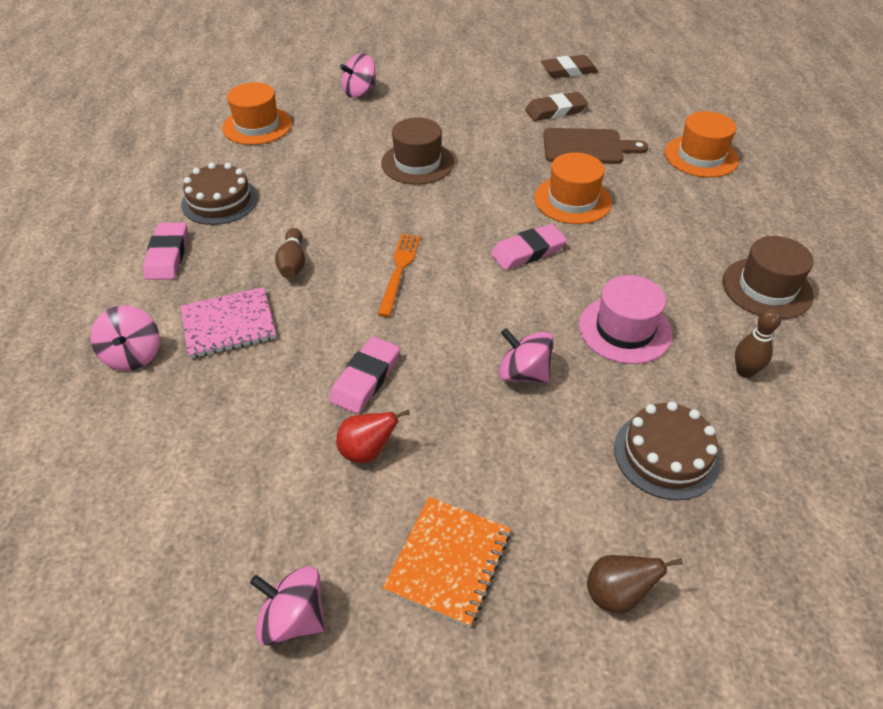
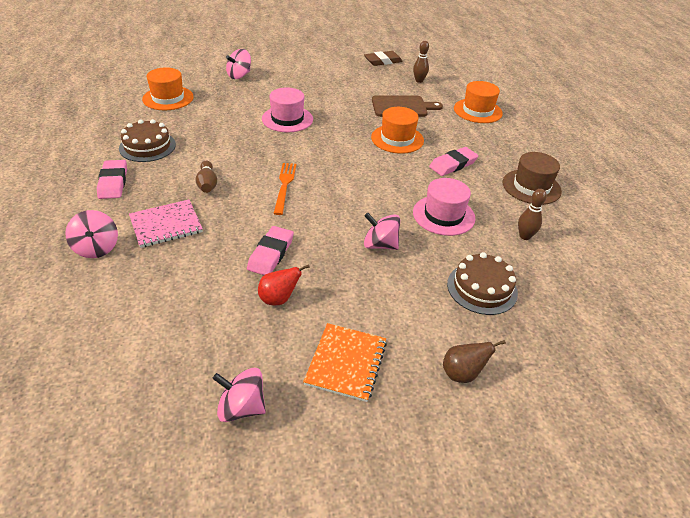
camera: 10 degrees left, 5 degrees down
brown hat [381,117,454,185] -> pink hat [262,87,313,133]
pink eraser [491,224,567,270] -> pink eraser moved to [429,147,479,176]
brown eraser [525,92,588,121] -> none
none -> brown bowling pin [413,41,429,83]

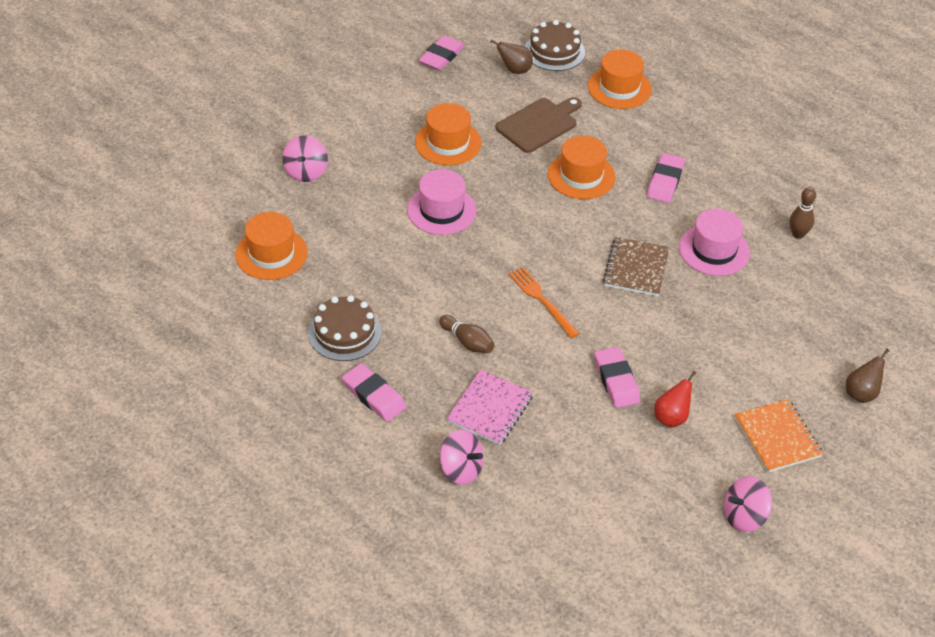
camera: 35 degrees left, 5 degrees up
brown eraser [364,51,403,66] -> pink eraser [418,35,465,71]
pink spinning top [364,213,400,250] -> none
brown bowling pin [413,41,429,83] -> brown pear [490,40,533,74]
brown cake [447,252,518,315] -> brown cake moved to [525,20,585,71]
brown hat [503,152,562,205] -> none
none -> orange hat [415,103,481,165]
none -> brown notebook [603,237,670,296]

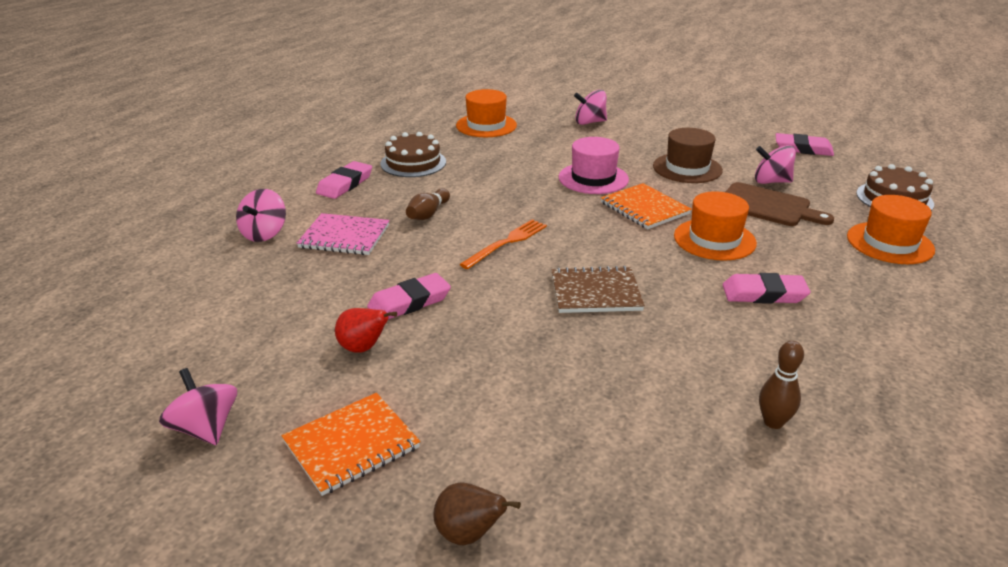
camera: 75 degrees right, 15 degrees down
orange hat [415,103,481,165] -> brown hat [653,128,723,183]
brown pear [490,40,533,74] -> none
pink hat [679,209,750,276] -> none
none -> orange notebook [601,183,692,229]
none -> pink spinning top [755,145,796,184]

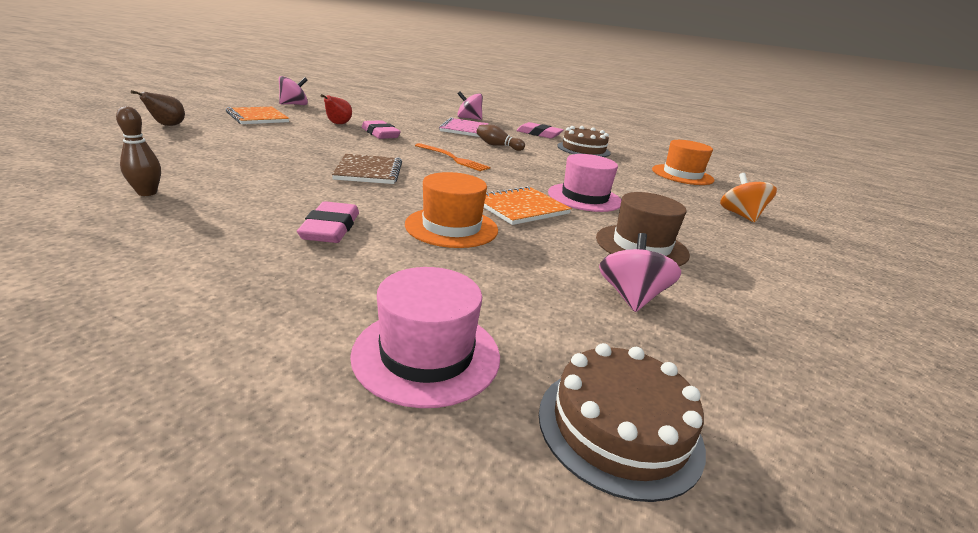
camera: 85 degrees right, 5 degrees down
pink spinning top [574,90,607,125] -> orange spinning top [720,173,777,222]
brown cutting board [726,182,834,226] -> none
pink eraser [776,133,834,156] -> none
orange hat [847,195,935,264] -> pink hat [350,267,500,408]

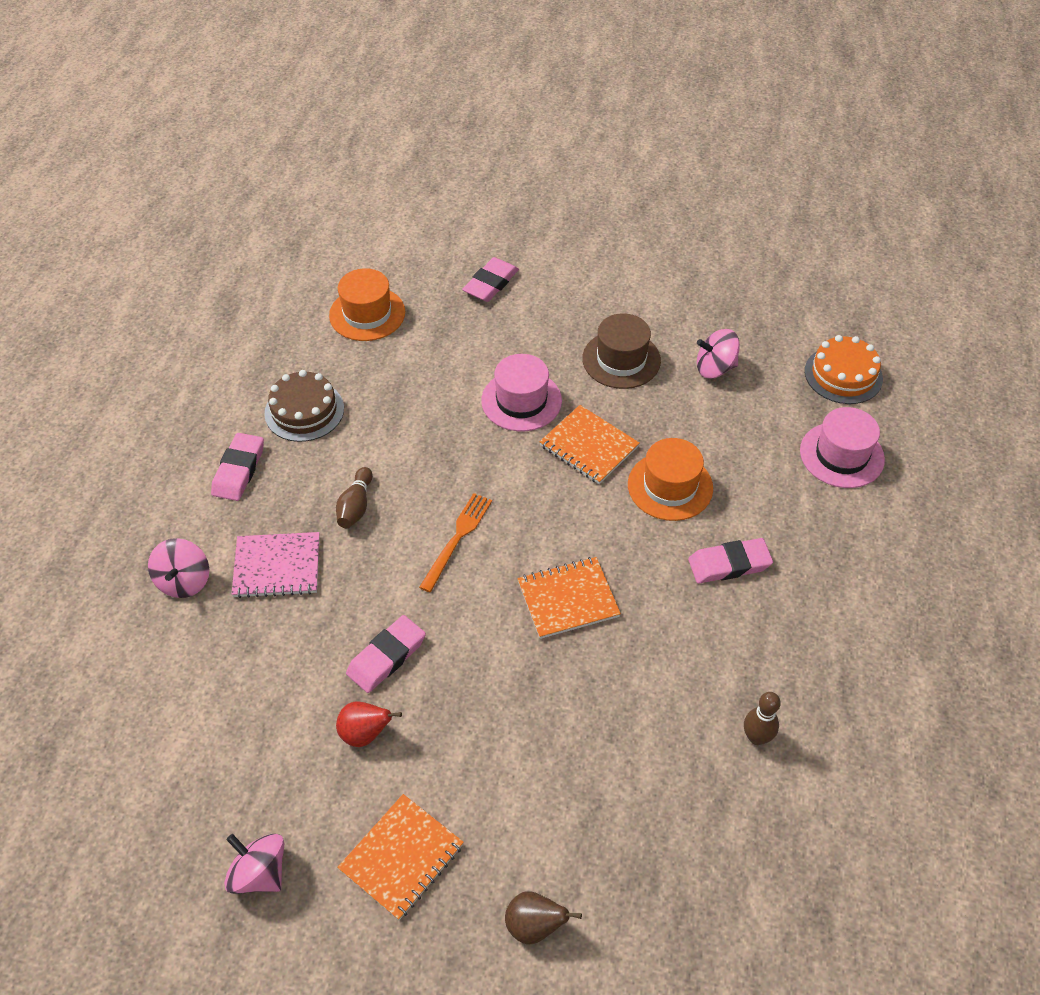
camera: 100 degrees left, 25 degrees up
brown notebook [332,154,402,184] -> orange notebook [517,557,621,639]
brown cake [539,343,706,502] -> orange cake [805,335,883,404]
orange spinning top [720,173,777,222] -> pink eraser [462,257,519,302]

